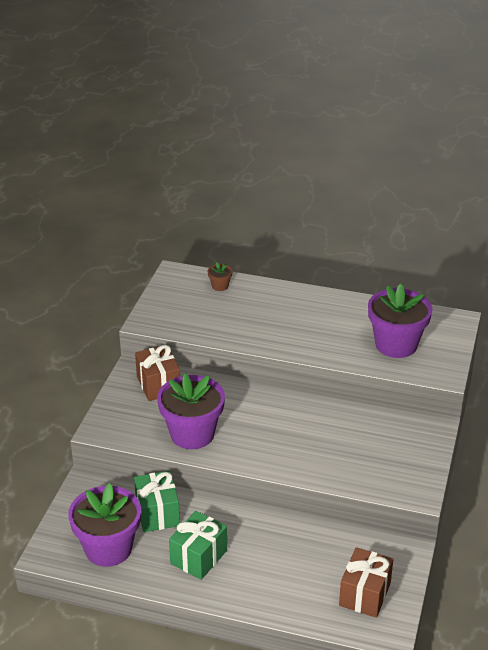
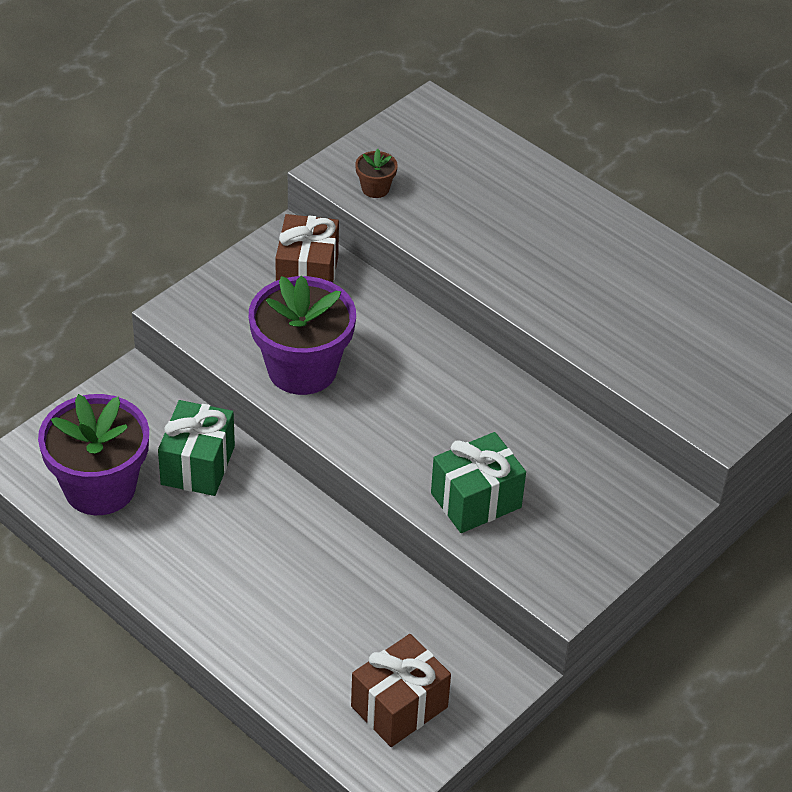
camera: 25 degrees right, 10 degrees up
green gift [169,511,227,580] -> green gift moved to [431,432,526,533]
brown flower pot [208,262,232,291] -> brown flower pot moved to [355,149,398,198]
purple flower pot [368,284,433,358] -> none

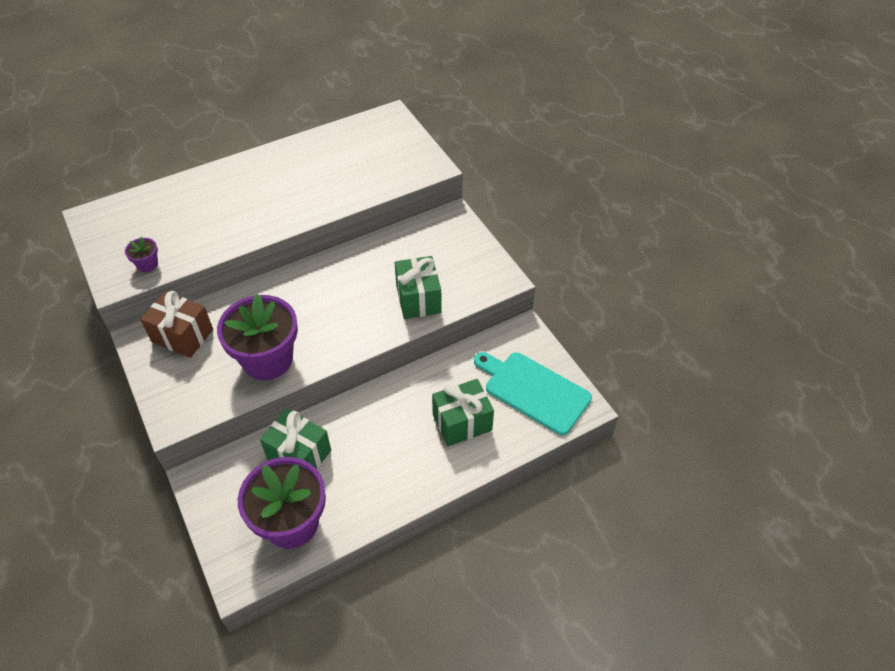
camera: 70 degrees left, 5 degrees up
brown gift [351,634,451,747] -> turquoise cutting board [474,352,592,435]
brown flower pot [355,149,398,198] -> purple flower pot [125,237,158,272]
none -> green gift [432,379,494,446]

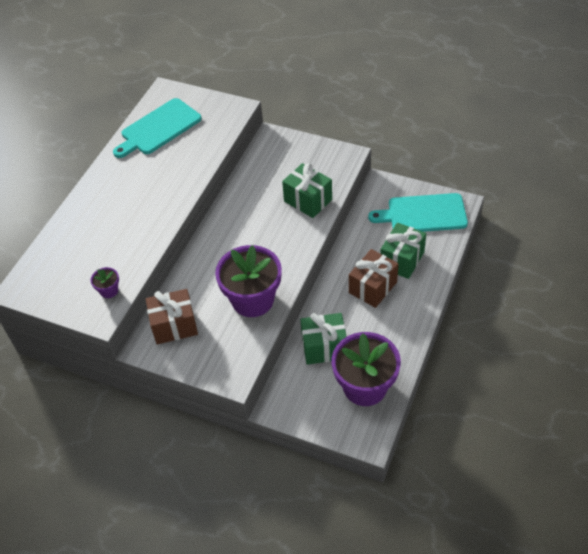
camera: 35 degrees left, 0 degrees up
none -> turquoise cutting board [113,98,202,158]
none -> brown gift [349,249,399,308]

